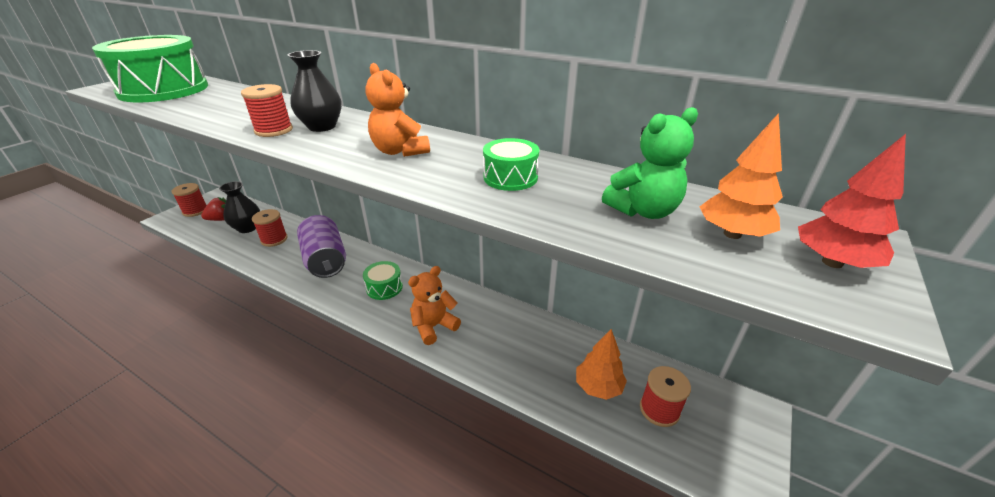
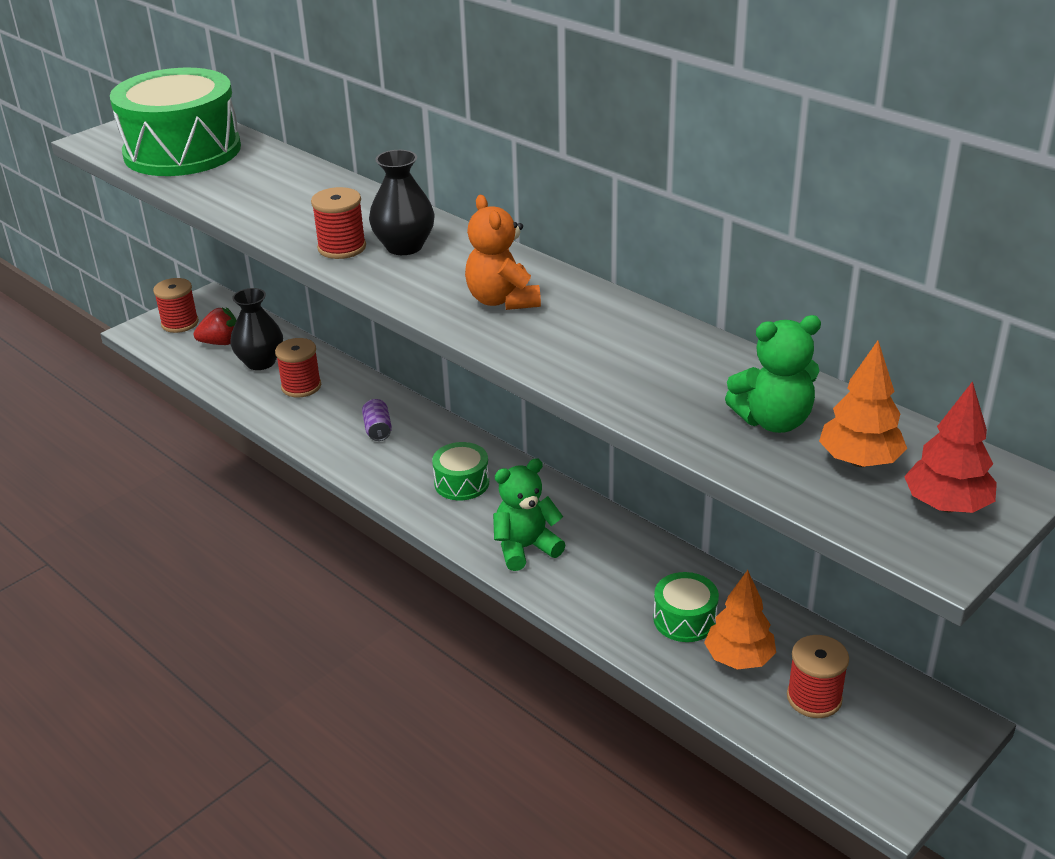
camera: 15 degrees right, 0 degrees up
purple can [297,215,346,278] -> purple can [362,399,392,441], size x0.43
orange teddy bear [408,266,461,345] -> green teddy bear [493,458,565,571]
green drum [483,138,540,191] -> green drum moved to [653,572,719,642]

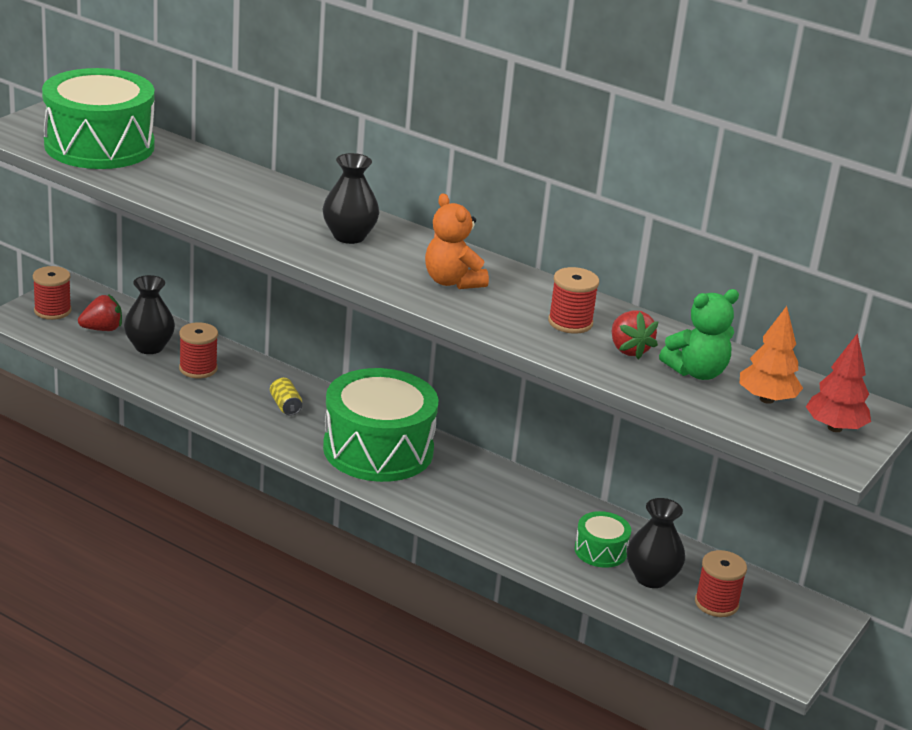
camera: 15 degrees left, 5 degrees down
red spool [311,187,366,259] -> red spool moved to [548,267,599,334]
purple can [362,399,392,441] -> yellow can [270,378,302,416]
green drum [432,442,489,500] -> green drum [323,368,439,482], size x2.23
green teddy bear [493,458,565,571] -> none
orange tree [704,570,776,669] -> black vase [627,498,685,588]
none -> red strawberry [612,310,658,359]

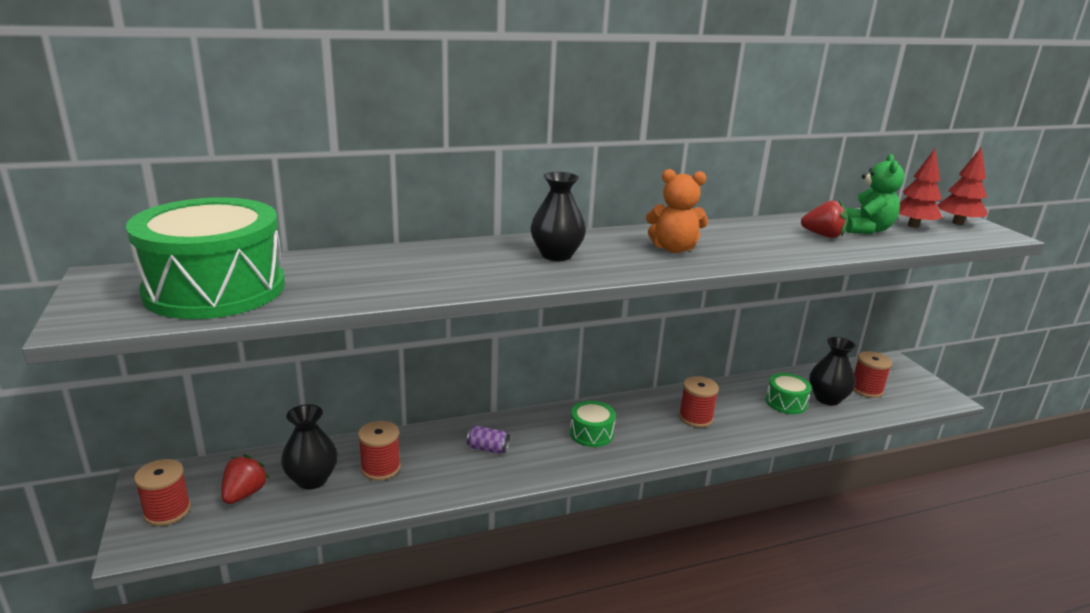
camera: 50 degrees left, 5 degrees down
yellow can [270,378,302,416] -> purple can [467,425,510,454]
green drum [323,368,439,482] -> green drum [570,401,616,447], size x0.45
red spool [548,267,599,334] -> red spool moved to [679,376,719,428]
orange tree [740,306,803,404] -> red tree [899,149,943,228]

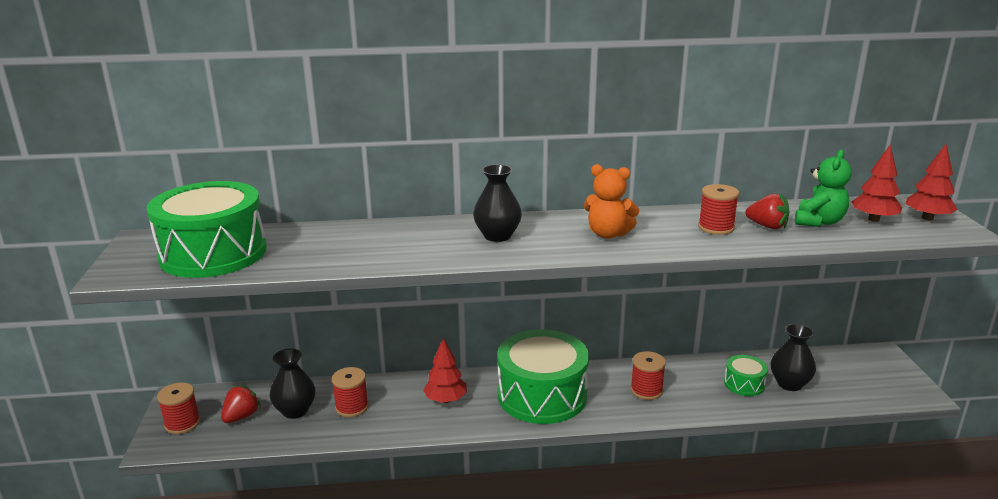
camera: 15 degrees right, 0 degrees up
purple can [467,425,510,454] -> red tree [423,338,467,403]
green drum [570,401,616,447] -> green drum [497,329,589,424], size x2.23
red spool [853,351,892,398] -> red spool moved to [698,184,739,235]

